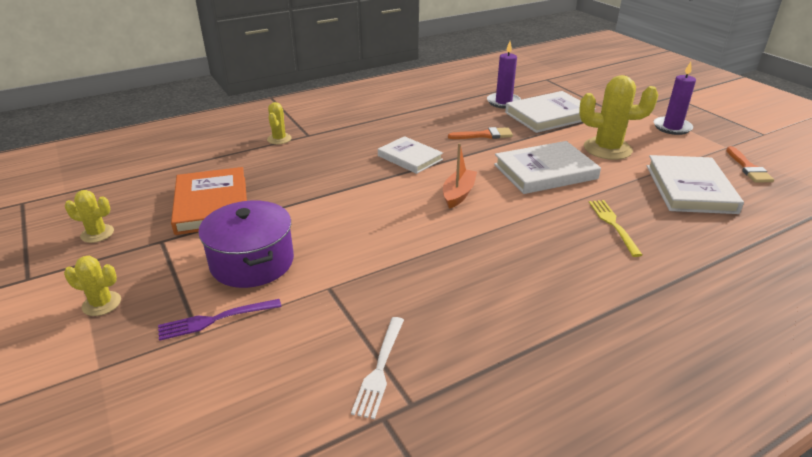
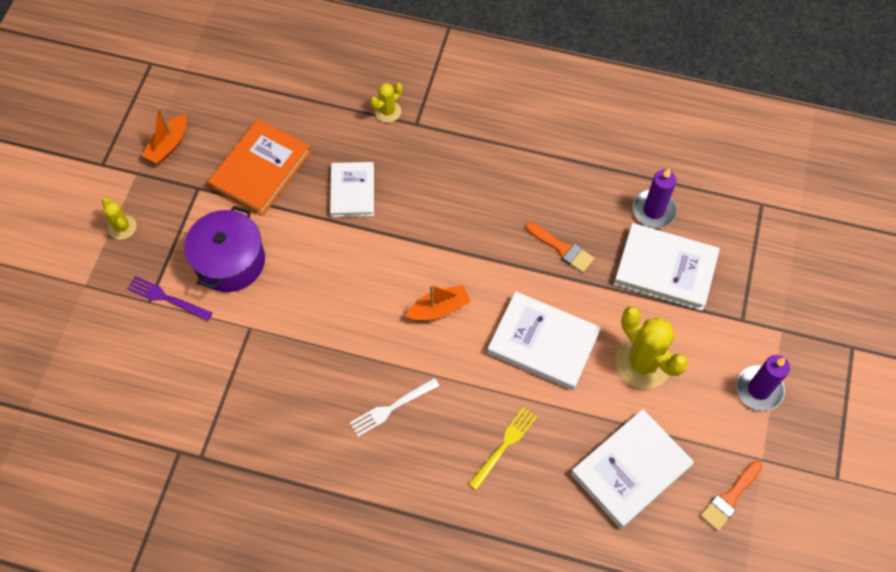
camera: 45 degrees right, 30 degrees up
yellow cactus [65,190,114,243] -> orange boat [142,107,187,164]
white fork [351,317,404,419] -> white fork moved to [350,378,439,437]
white book [378,136,443,174] -> white book moved to [330,162,374,217]

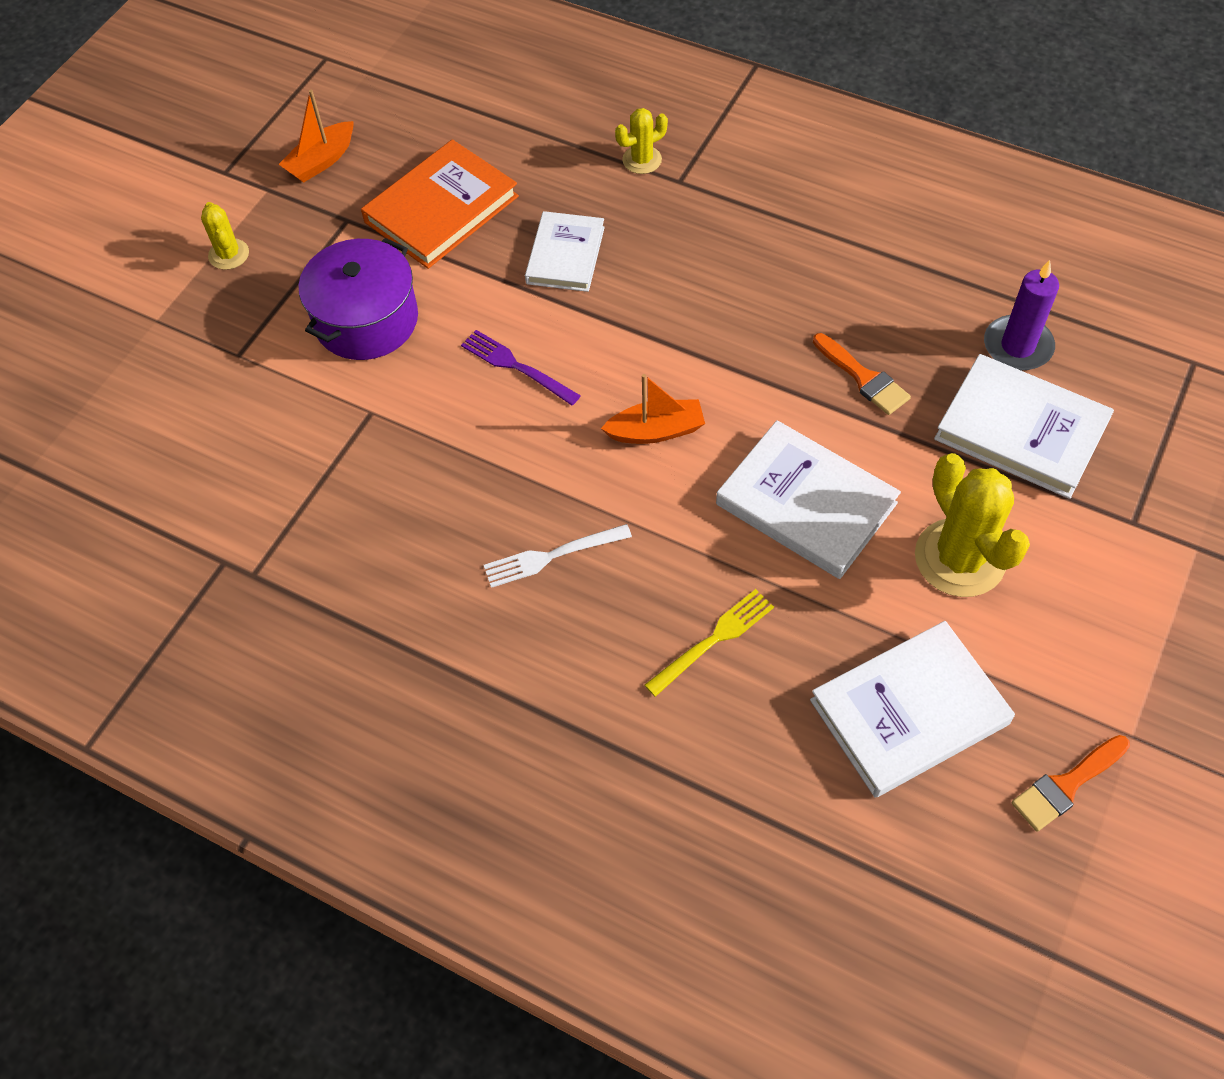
camera: 15 degrees right, 5 degrees down
purple fork [127,276,212,321] -> purple fork moved to [461,330,581,406]
purple candle [736,355,790,411] -> none

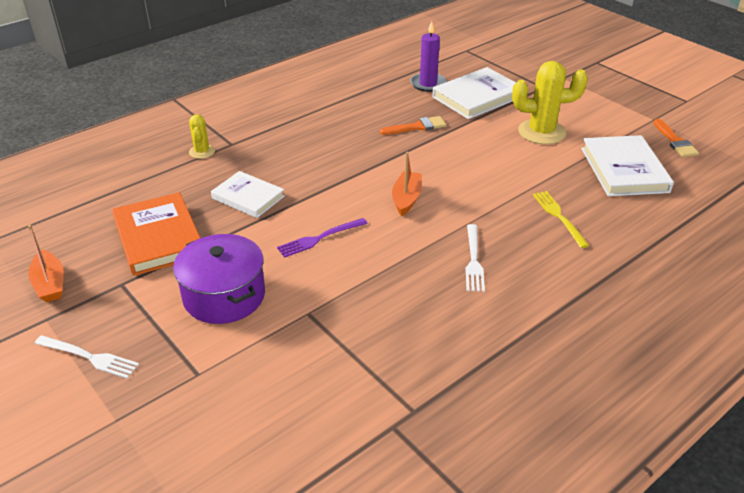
camera: 70 degrees left, 20 degrees down
yellow cactus [201,202,249,270] -> white fork [35,335,139,379]
white book [716,420,901,579] -> none

